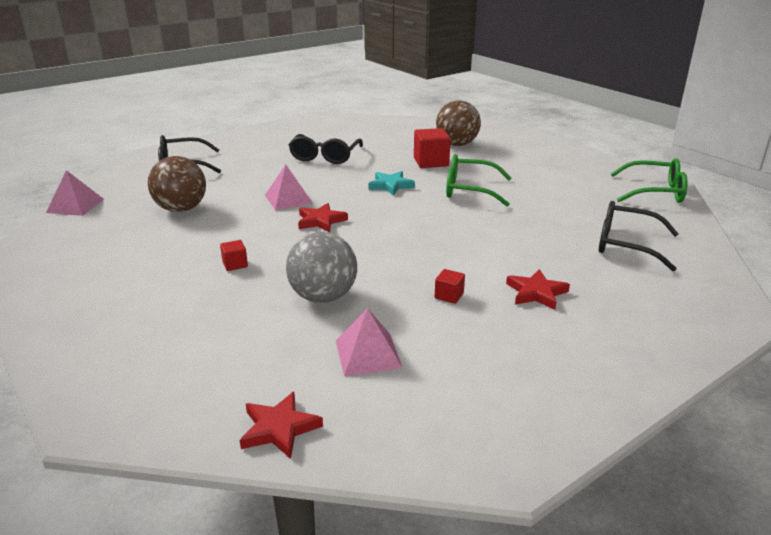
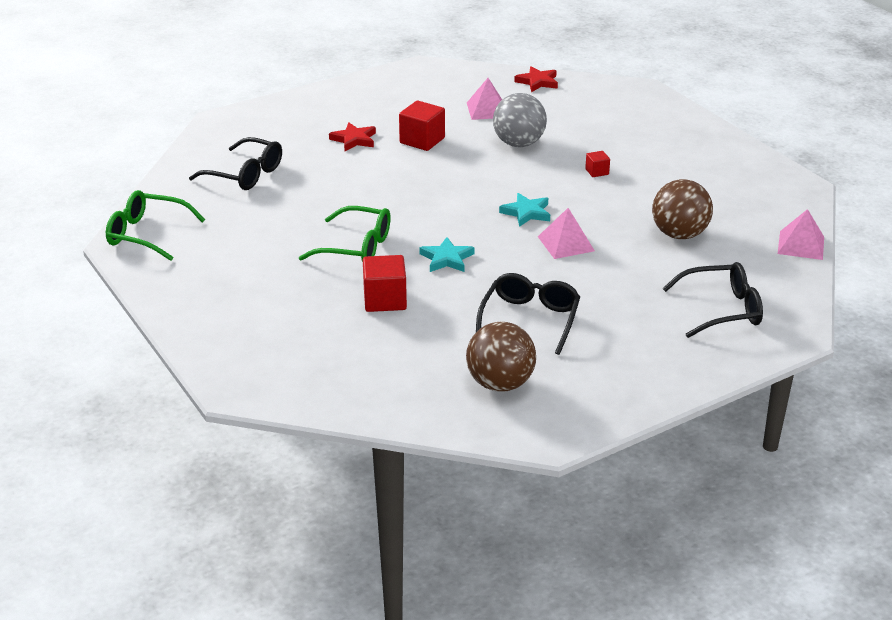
camera: 175 degrees left, 5 degrees up
red star [298,203,348,233] -> turquoise star [499,193,550,227]
red cube [435,269,465,304] -> red cube [399,100,445,151], size x1.91
brown ball [436,101,481,146] -> brown ball moved to [466,321,536,392]

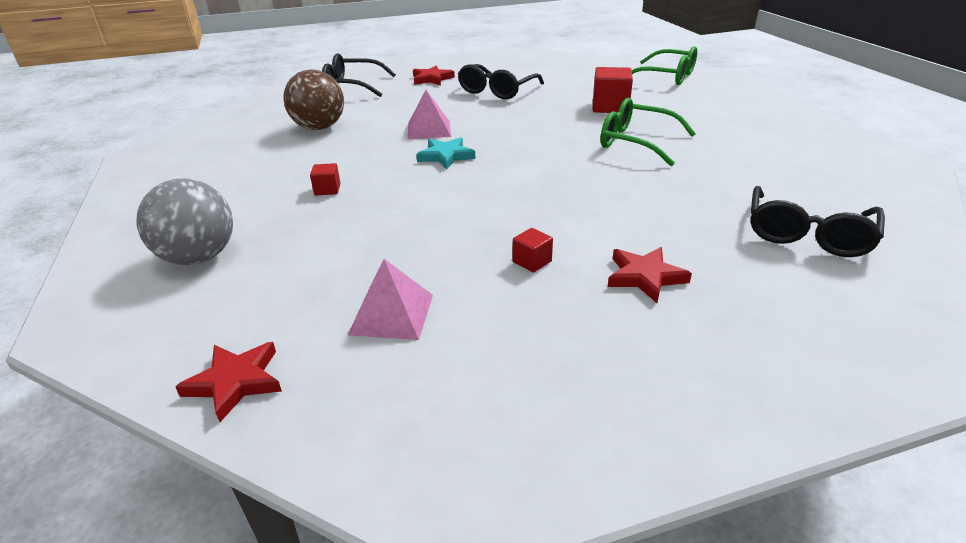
camera: 165 degrees left, 0 degrees up
green glasses [106,190,205,261] -> green glasses moved to [632,46,697,85]
black glasses [189,137,282,190] -> black glasses turned 105 degrees counterclockwise [751,186,885,257]
red cube [399,100,445,151] -> red cube [513,228,553,273], size x0.52
turquoise star [419,237,475,272] -> none
brown ball [466,321,536,392] -> none
grey ball [493,93,547,147] -> grey ball moved to [136,178,233,265]
pink pyramid [778,209,824,260] -> none
none -> red star [413,65,455,85]

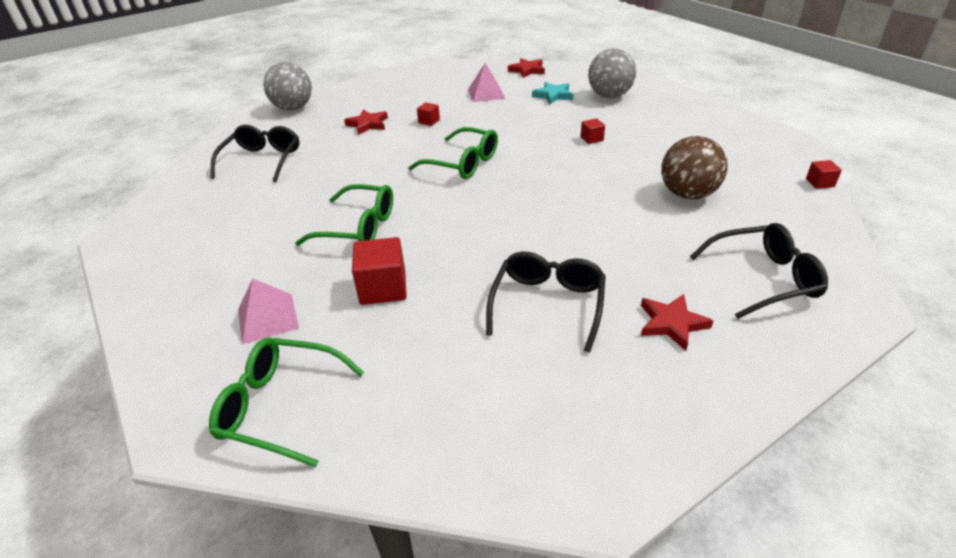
camera: 165 degrees right, 5 degrees up
pink pyramid [408,90,451,139] -> pink pyramid moved to [238,279,299,344]
turquoise star [416,137,475,169] -> turquoise star moved to [532,82,573,105]
none -> grey ball [263,62,312,111]
none -> green glasses [409,127,498,179]
none -> red cube [806,160,842,189]

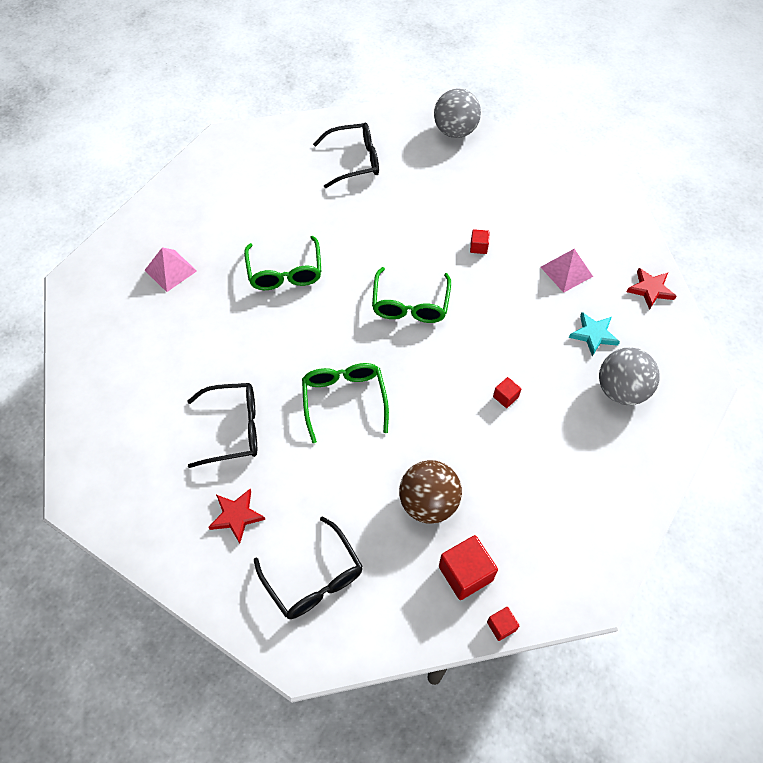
camera: 65 degrees right, 20 degrees up
green glasses [209,337,364,467] -> green glasses moved to [302,363,389,443]
red star [344,109,388,135] -> none
red cube [352,237,407,305] -> red cube moved to [439,535,498,600]

